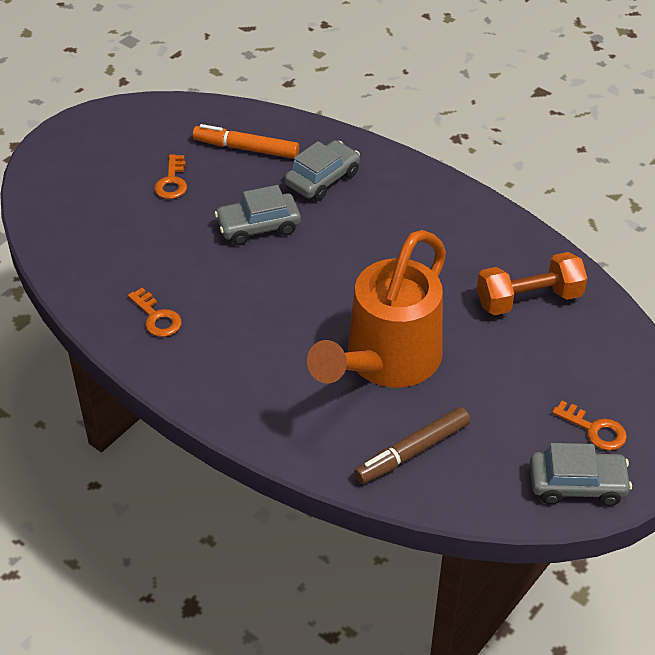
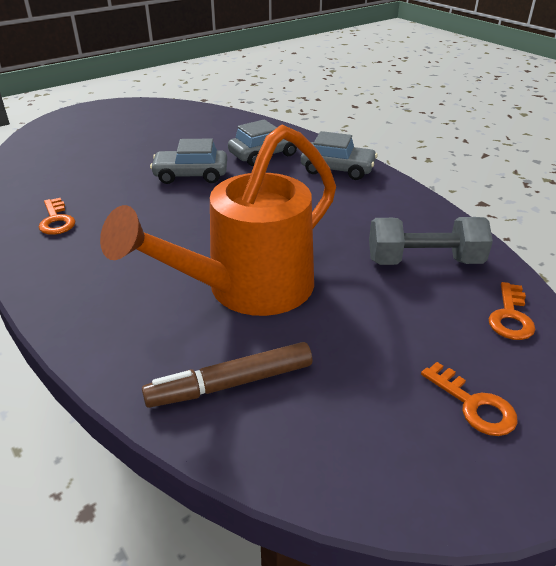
camera: 15 degrees right, 10 degrees down
orange key [154,154,187,199] -> orange key moved to [489,282,535,340]
orange marker [193,124,299,159] -> none
orange dumbbell [477,252,587,315] -> grey dumbbell [369,217,493,265]
grey car [530,443,632,506] -> grey car moved to [301,131,378,180]

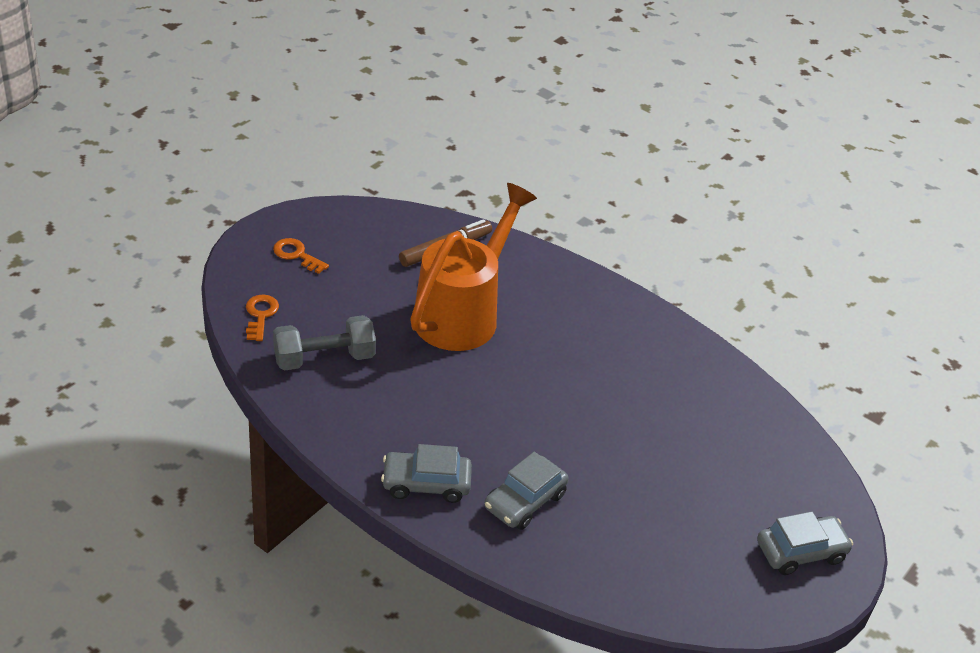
camera: 160 degrees right, 5 degrees up
orange key [39,198,76,235] -> none
grey car [150,139,227,184] -> grey car moved to [757,511,853,575]

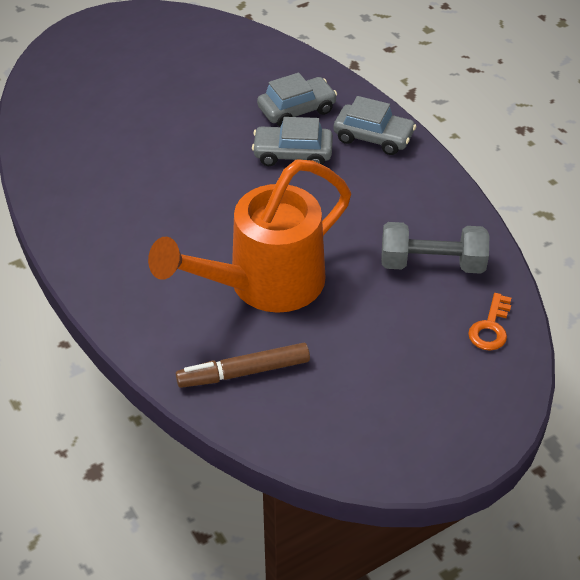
camera: 155 degrees left, 5 degrees up
orange key [273,238,329,274] -> none
grey car [757,511,853,575] -> grey car moved to [252,117,333,166]

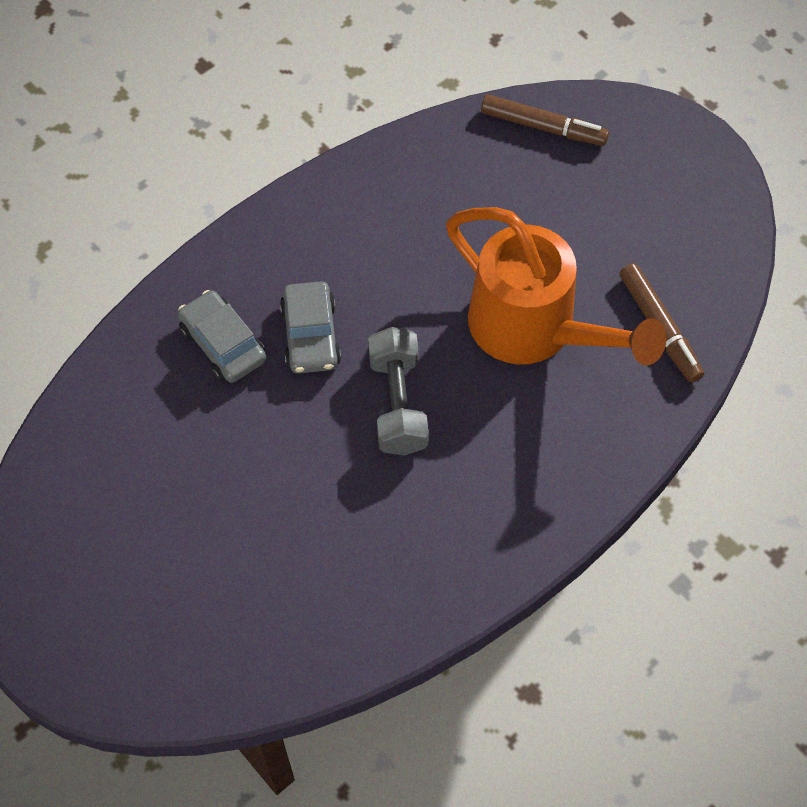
camera: 100 degrees left, 15 degrees up
grey car [334,96,416,155] -> none
grey dumbbell [381,222,489,274] -> grey dumbbell moved to [368,327,429,456]
orange key [468,293,511,351] -> brown marker [481,94,609,146]

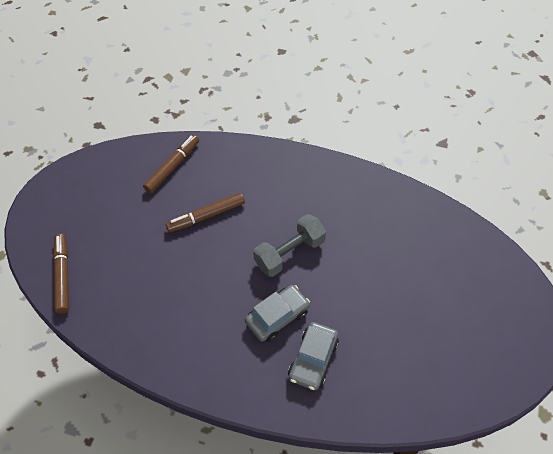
camera: 120 degrees left, 5 degrees down
orange watering can [446,207,666,365] -> brown marker [166,193,245,232]

